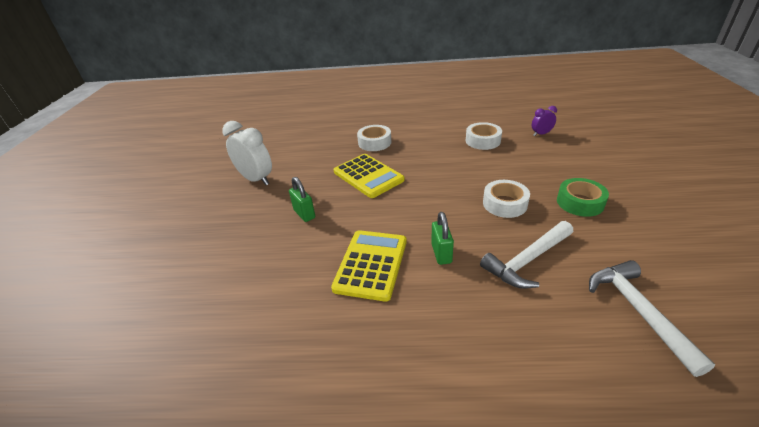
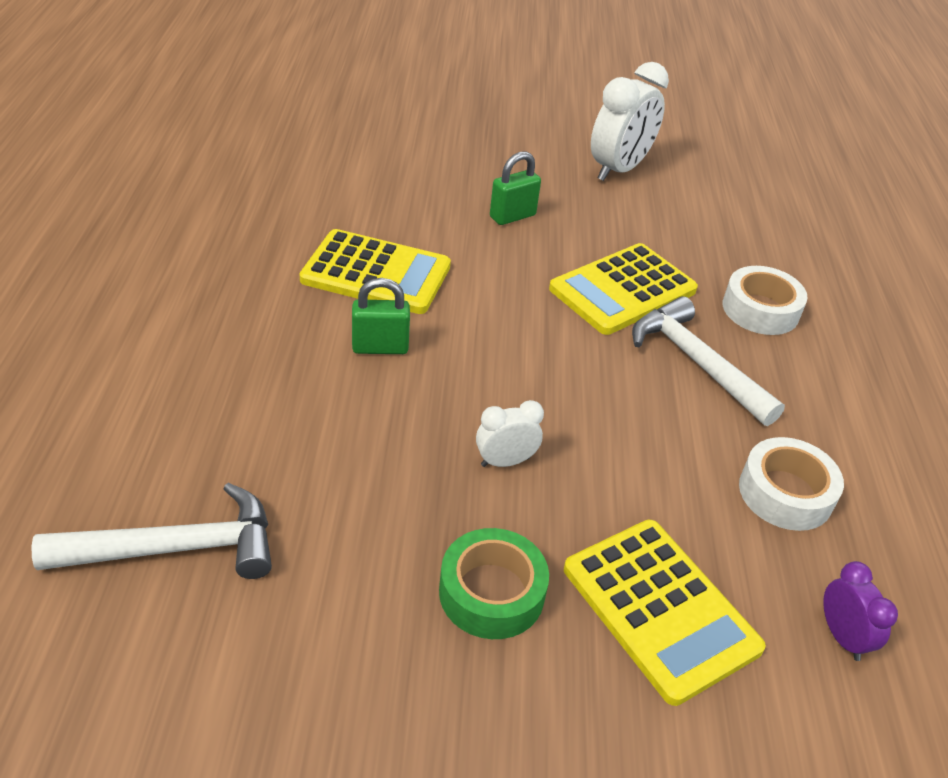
camera: 85 degrees right, 5 degrees up
white hammer [480,221,573,288] -> white hammer moved to [632,296,785,426]
white tape [483,180,530,218] -> white clock [476,400,544,467]
none -> yellow calculator [564,519,766,706]

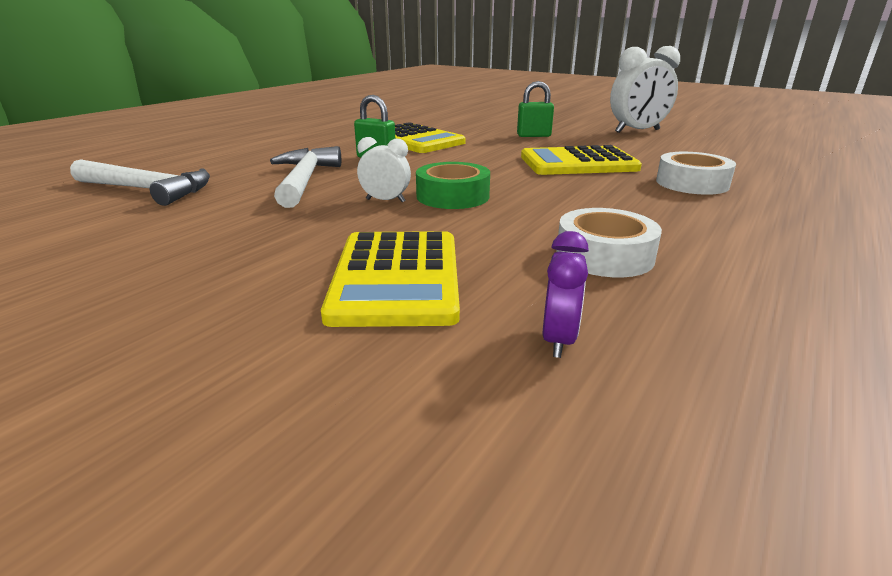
camera: 35 degrees right, 15 degrees down
green tape [439,528,549,639] -> green tape moved to [416,162,490,209]
white hammer [632,296,785,426] -> white hammer moved to [270,146,341,208]

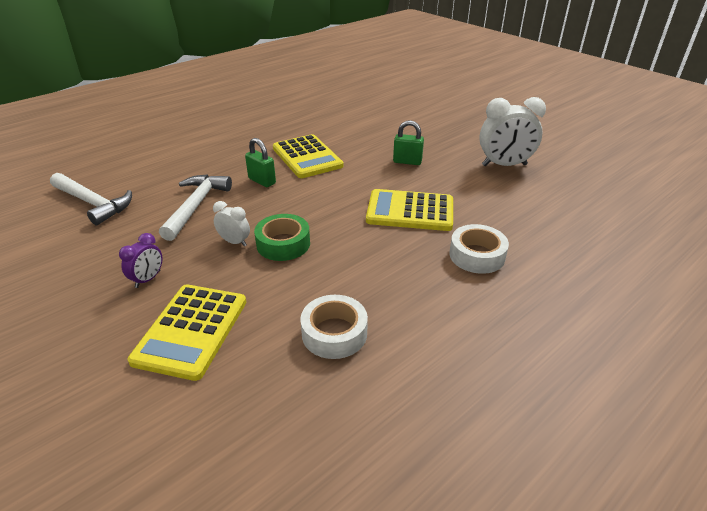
camera: 15 degrees right, 10 degrees up
purple clock [542,231,589,358] -> purple clock moved to [119,233,162,288]

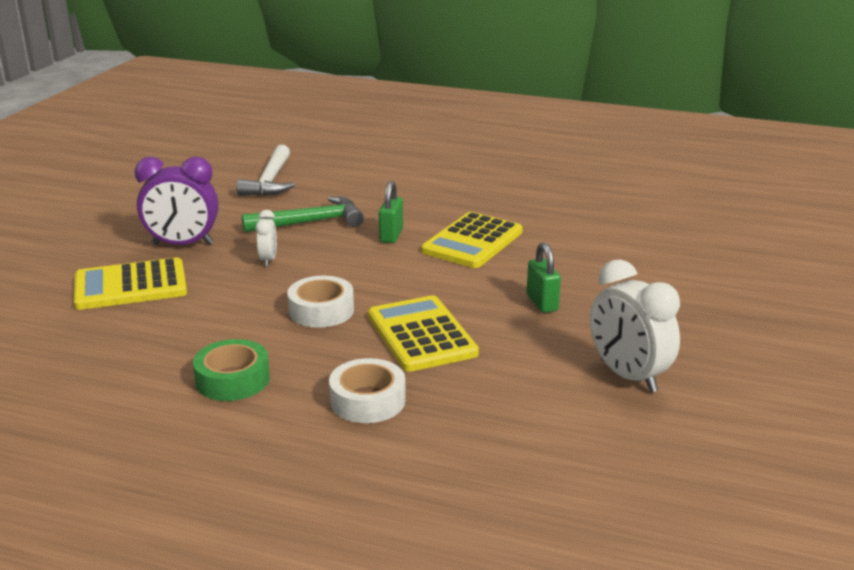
camera: 60 degrees right, 10 degrees down
purple clock [119,233,162,288] -> purple clock [135,157,219,245], size x1.93
white hammer [159,174,232,241] -> green hammer [242,196,364,233]
green tape [254,214,310,261] -> green tape moved to [193,339,270,401]
white tape [300,295,368,359] -> white tape moved to [287,276,354,328]

